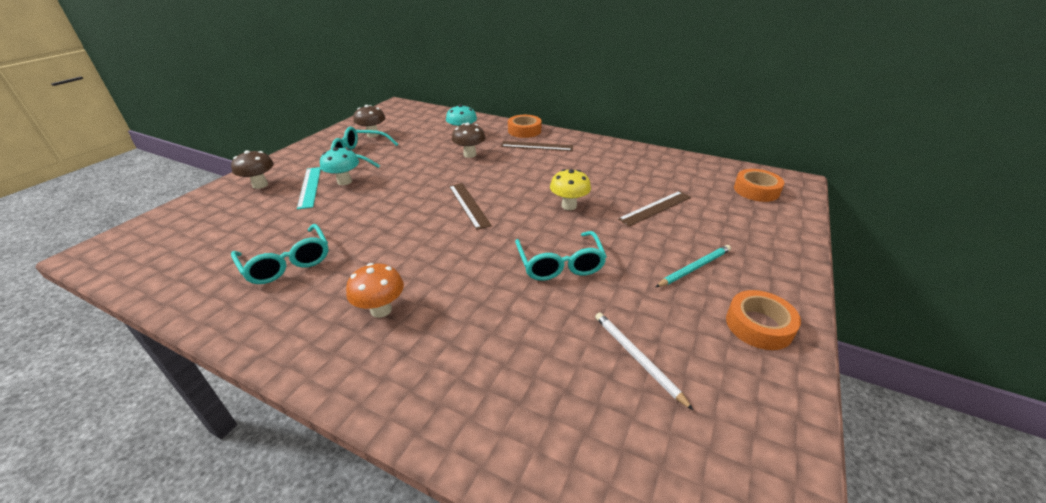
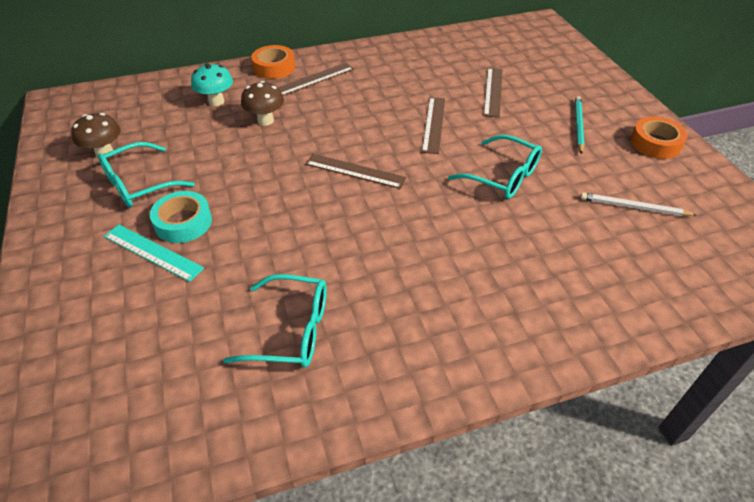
camera: 45 degrees left, 10 degrees up
brown mushroom [231,150,274,189] -> none
turquoise mushroom [320,147,359,185] -> turquoise tape [150,191,212,243]
orange mushroom [346,263,404,318] -> none
yellow mushroom [550,169,591,210] -> brown ruler [422,97,445,154]
orange tape [734,169,784,202] -> none

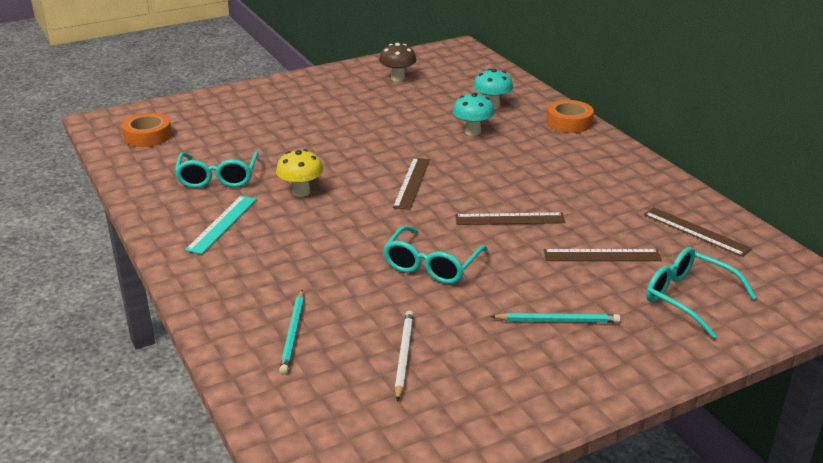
camera: 80 degrees right, 15 degrees down
turquoise glasses [98,142,195,207] -> turquoise glasses moved to [646,247,757,338]
turquoise ruler [104,224,204,282] -> turquoise ruler moved to [185,196,257,254]
turquoise tape [150,191,212,243] -> none
brown mushroom [241,81,284,126] -> turquoise mushroom [453,93,495,136]
brown ruler [278,63,354,96] -> brown ruler moved to [644,207,752,257]
orange tape [630,116,687,159] -> orange tape moved to [122,113,172,147]
none -> yellow mushroom [276,149,323,197]
none -> turquoise pencil [279,290,304,374]

